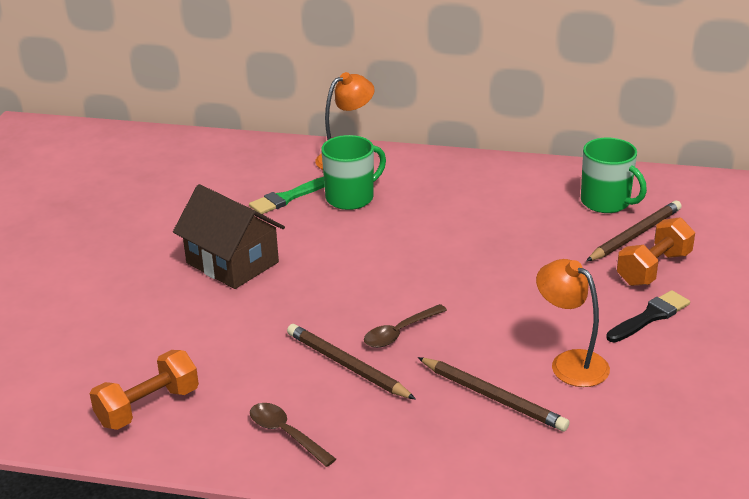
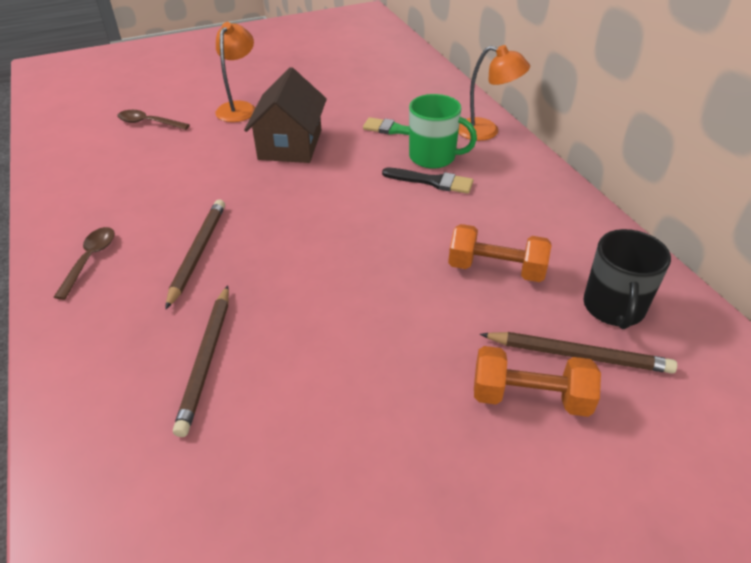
camera: 55 degrees right, 10 degrees up
orange dumbbell [90,350,199,430] -> orange dumbbell moved to [448,224,551,282]
brown spoon [364,304,447,348] -> brown spoon moved to [117,110,190,130]
orange lamp [536,259,610,387] -> orange lamp moved to [215,22,255,122]
green mug [581,138,647,213] -> black mug [583,229,671,329]
black brush [606,290,690,343] -> black brush moved to [382,168,473,194]

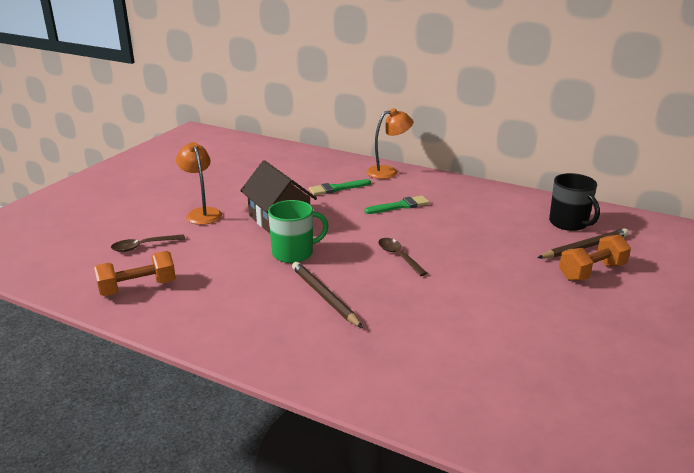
camera: 40 degrees left, 15 degrees down
brown spoon [54,227,115,300] -> brown spoon moved to [378,238,427,276]
brown pencil [173,285,229,437] -> none
black brush [382,168,473,194] -> green brush [364,196,430,214]
green mug [409,94,477,169] -> green mug moved to [268,200,328,263]
orange dumbbell [448,224,551,282] -> orange dumbbell moved to [94,251,176,296]

